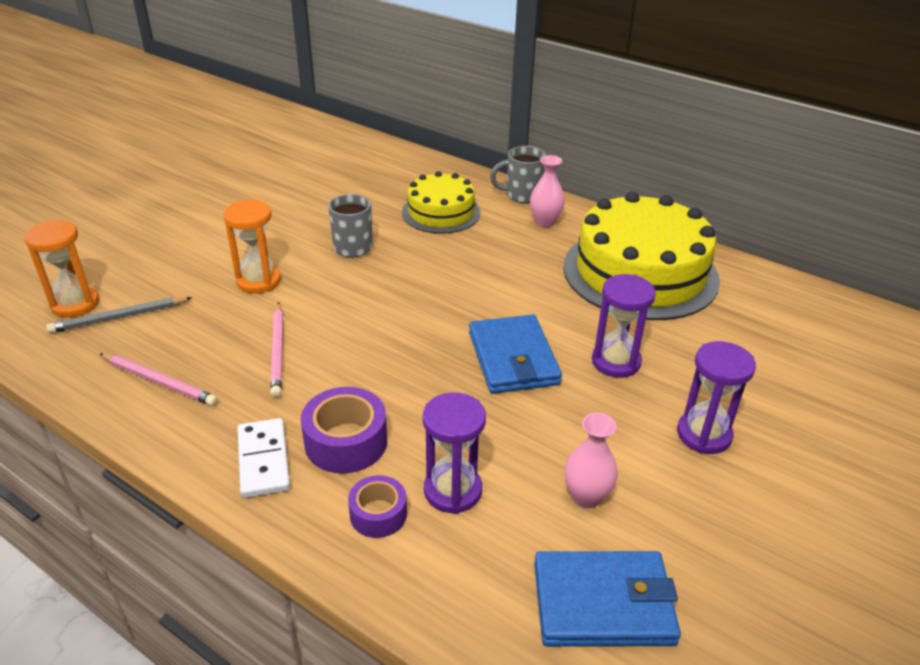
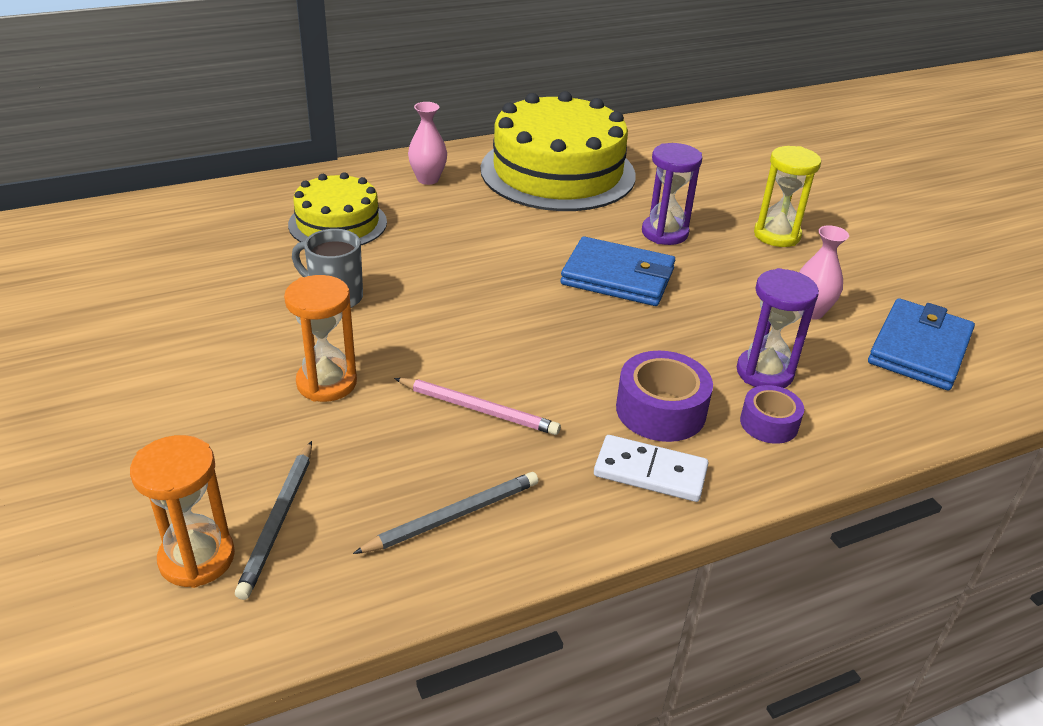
camera: 60 degrees left, 0 degrees up
pink pencil [99,353,218,406] -> grey pencil [353,472,538,554]
grey mug [490,146,546,203] -> none
purple hourglass [677,341,756,454] -> yellow hourglass [754,146,821,247]

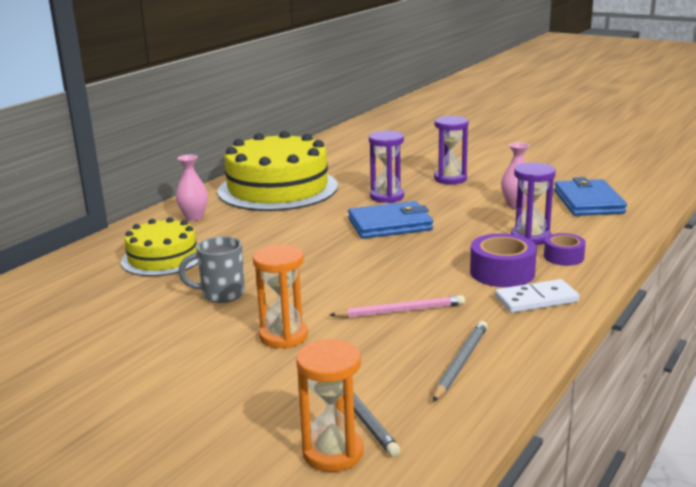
camera: 30 degrees left, 15 degrees down
yellow hourglass [754,146,821,247] -> purple hourglass [434,116,469,184]

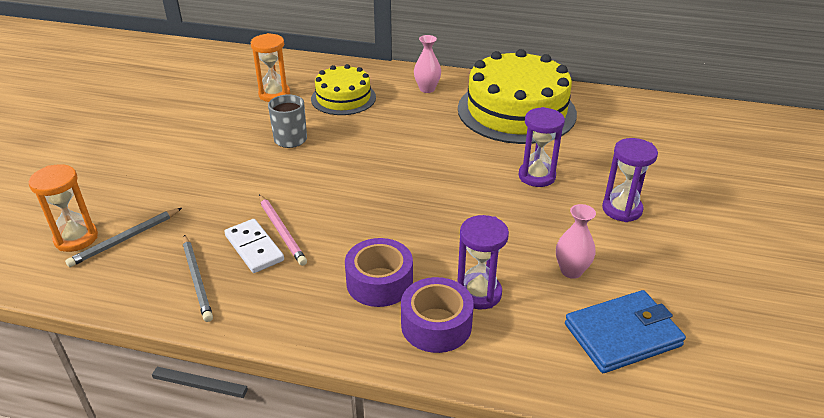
camera: 70 degrees right, 15 degrees up
orange hourglass [253,244,308,349] -> orange hourglass moved to [251,33,290,102]
blue wallet [348,201,433,239] -> none
grey pencil [433,321,488,402] -> grey pencil turned 60 degrees clockwise [183,235,213,322]
white domino [495,279,579,313] -> white domino moved to [224,219,284,273]
purple tape [544,233,586,266] -> purple tape [401,277,474,353], size x1.58

